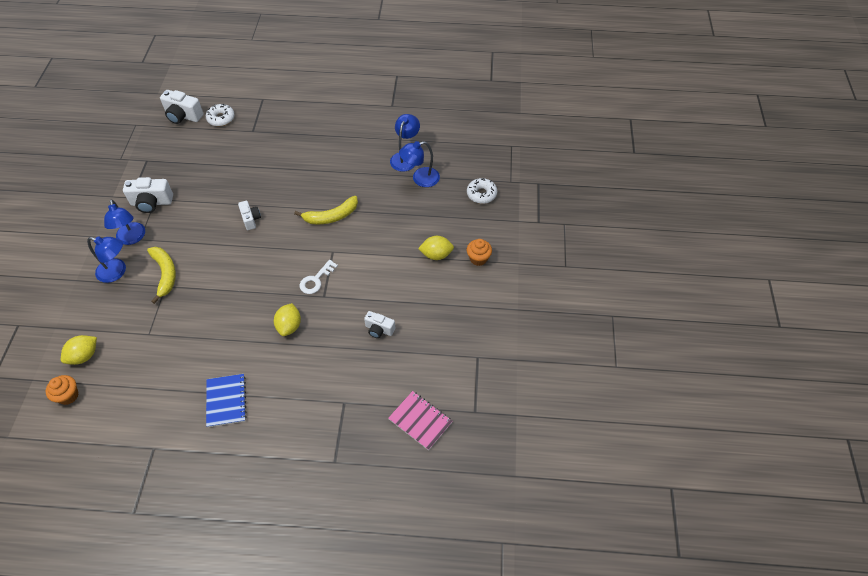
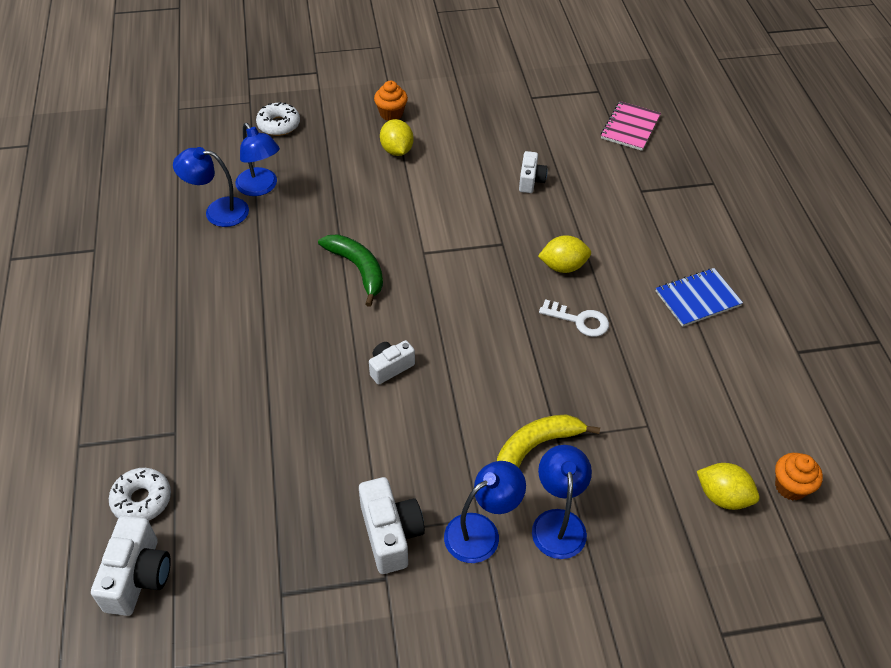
camera: 105 degrees left, 5 degrees down
yellow banana [294,196,358,225] -> green banana [318,234,383,307]
white key [299,260,338,294] -> white key moved to [539,299,609,337]

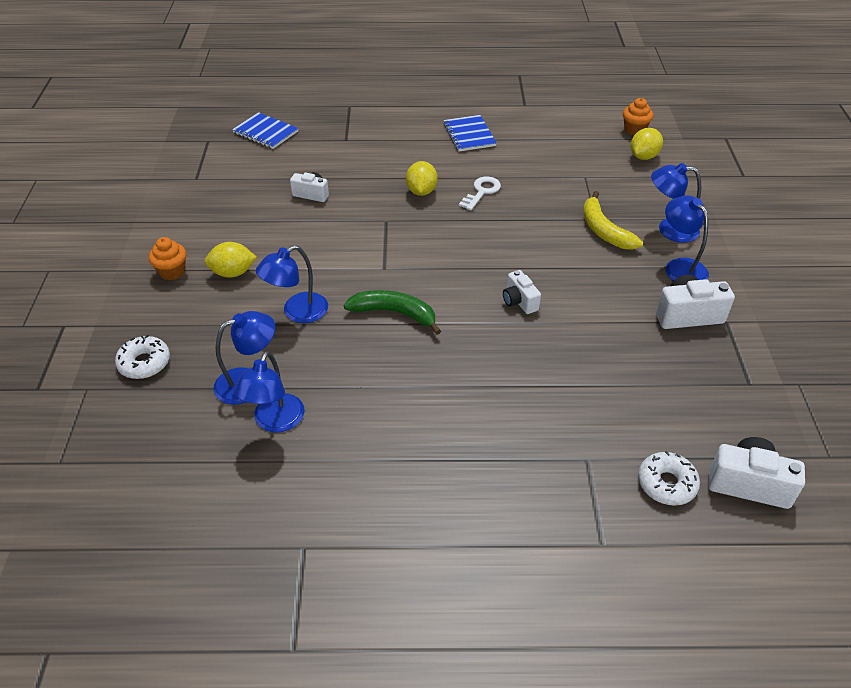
camera: 80 degrees left, 5 degrees down
green banana [318,234,383,307] -> green banana turned 45 degrees clockwise [344,290,441,335]
pink notebook [601,101,661,151] -> blue notebook [232,112,299,149]
none -> blue lamp [256,245,328,323]

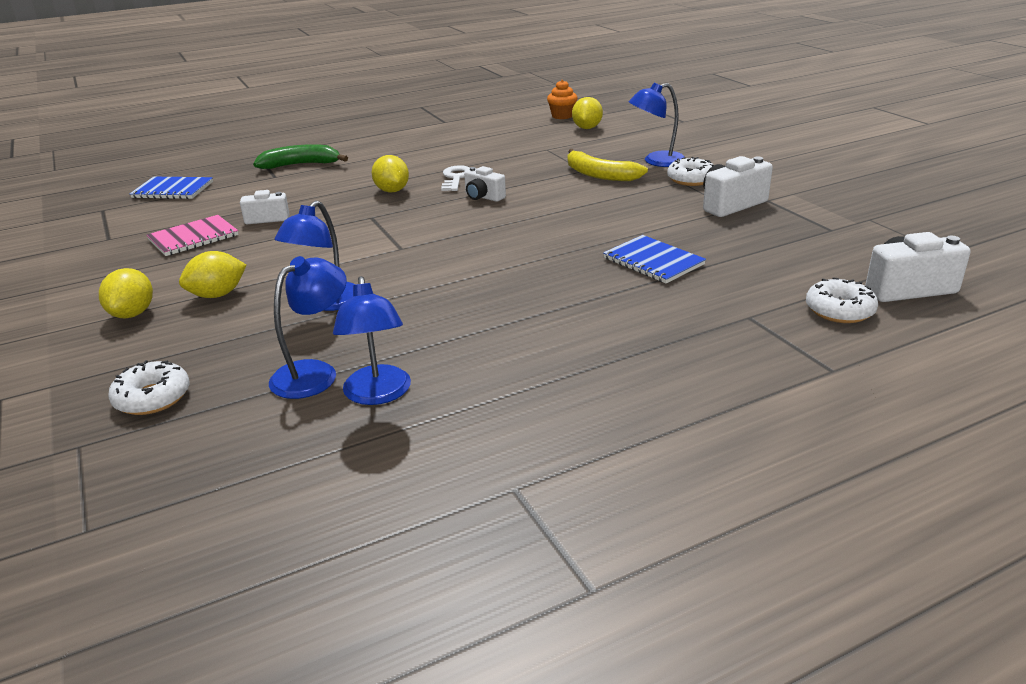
camera: 25 degrees left, 15 degrees down
orange cupcake [149,237,186,280] -> yellow lemon [99,268,153,319]
green banana [344,290,441,335] -> green banana moved to [253,144,348,169]
blue notebook [443,115,497,152] -> blue notebook moved to [603,235,706,284]
white camera [503,270,541,314] -> white camera moved to [464,166,506,202]
blue lamp [665,196,709,281] -> white donut [667,157,714,186]
none -> pink notebook [147,215,239,256]

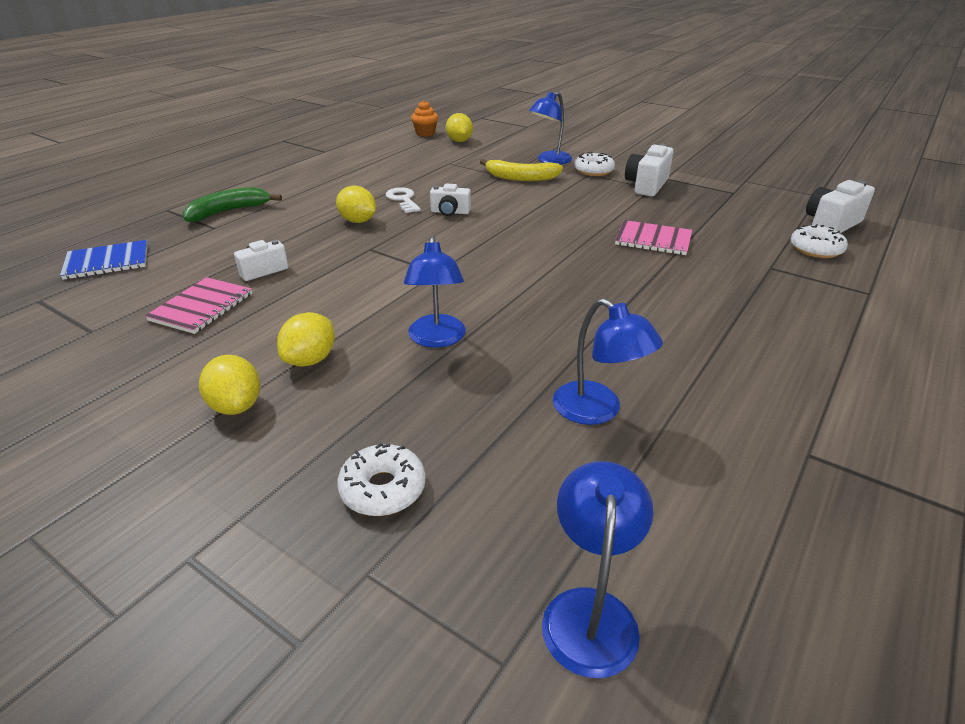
camera: 30 degrees left, 5 degrees up
blue lamp [269,256,347,399] -> blue lamp moved to [542,461,653,678]
blue notebook [603,235,706,284] -> pink notebook [615,220,693,255]

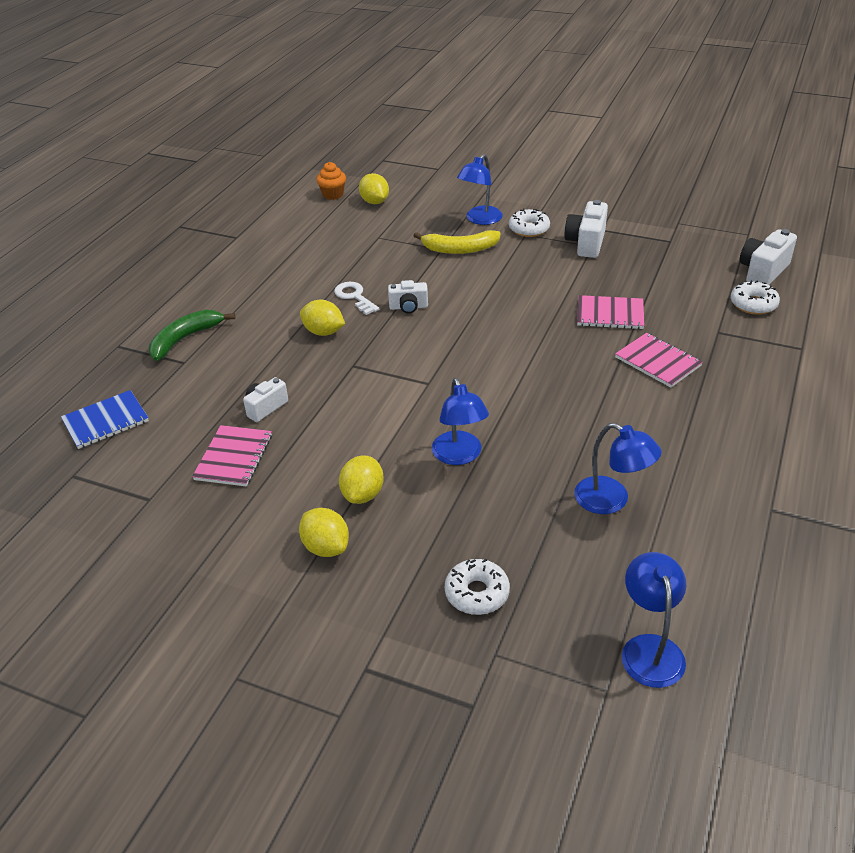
camera: 10 degrees left, 5 degrees up
none -> pink notebook [615,333,703,388]

